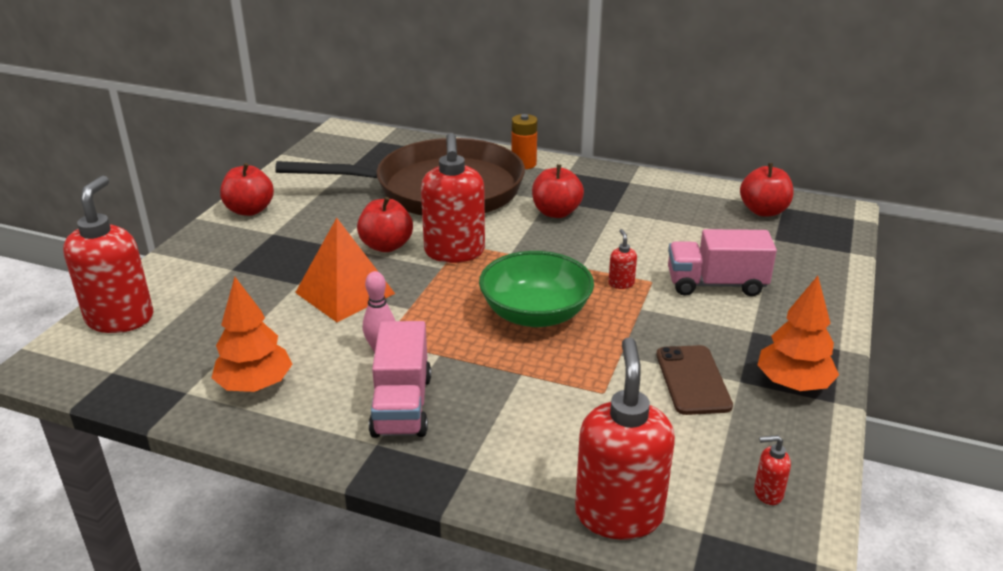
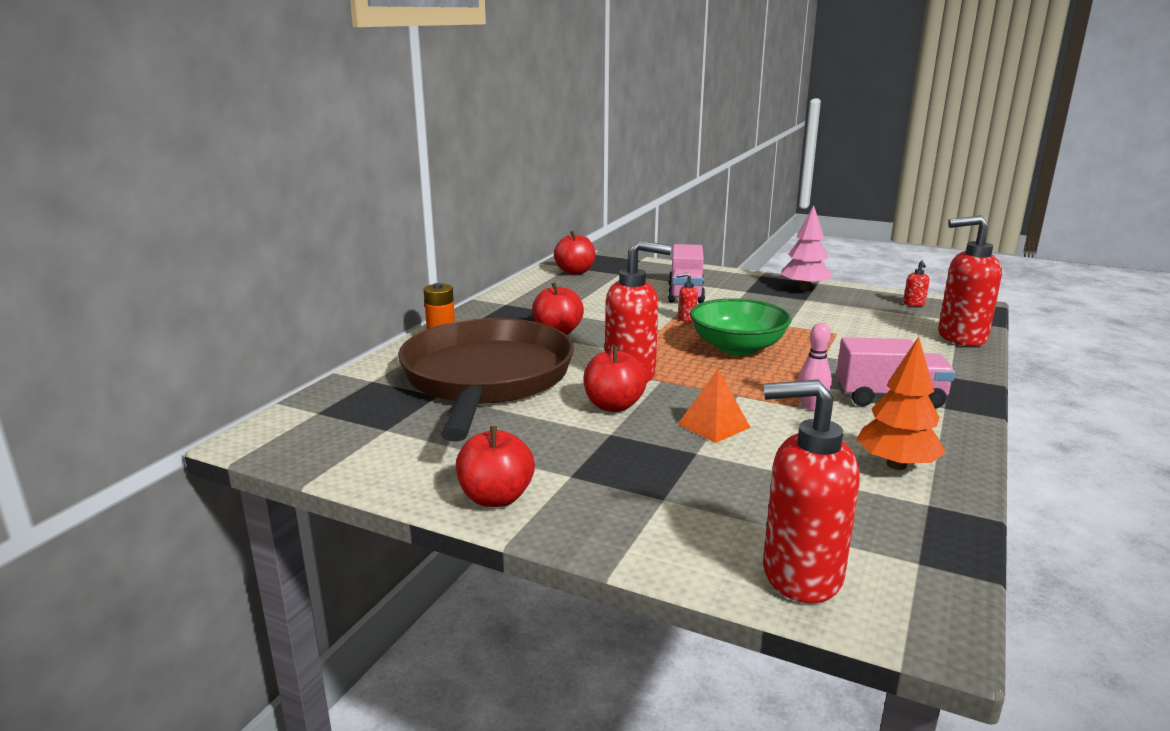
camera: 85 degrees left, 10 degrees down
orange pyramid [295,218,395,322] -> orange pyramid [678,369,751,443], size x0.64
brown phone [656,345,733,415] -> none
orange tree [758,276,839,391] -> pink tree [781,205,833,291]

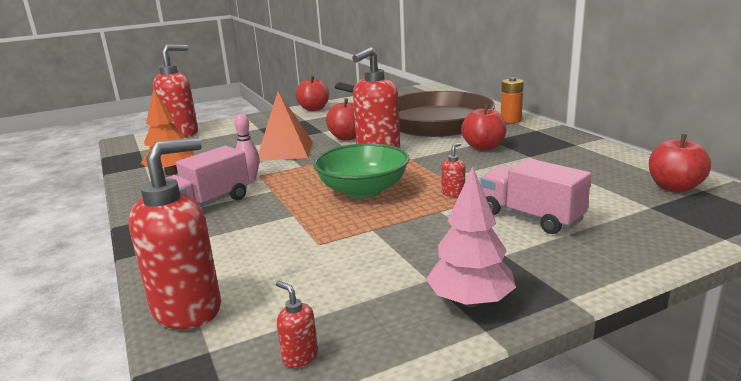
camera: 130 degrees right, 0 degrees up
orange pyramid [678,369,751,443] -> orange pyramid [258,91,313,161], size x1.55

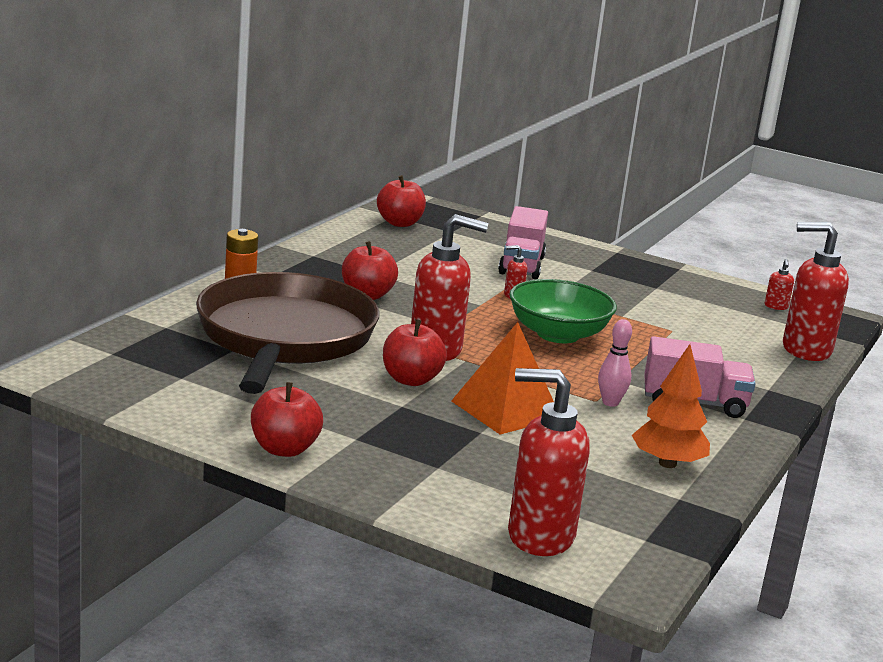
camera: 130 degrees left, 0 degrees up
pink tree [426,166,516,307] -> none

